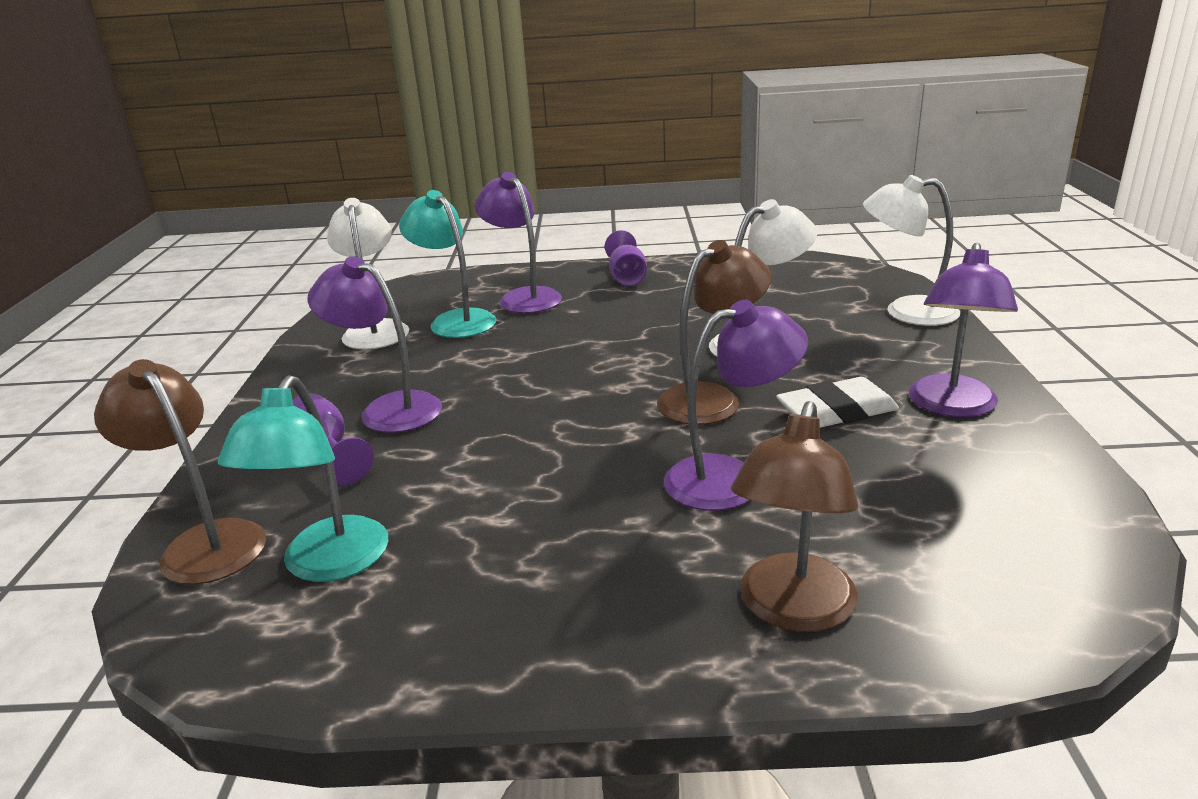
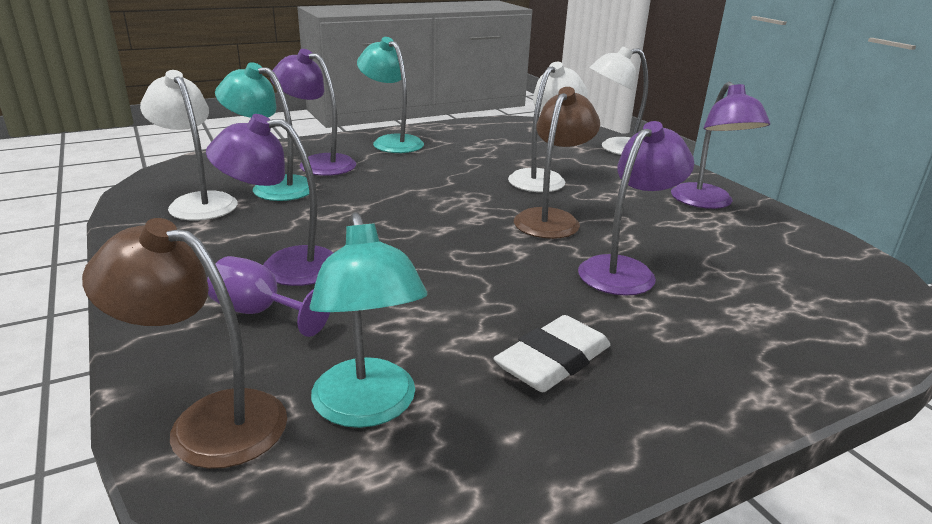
camera: 30 degrees left, 0 degrees up
purple goblet [605,230,647,286] -> turquoise lamp [357,37,424,153]
brown lamp [731,401,858,632] -> none
white eraser [776,377,899,428] -> white eraser moved to [493,315,610,392]

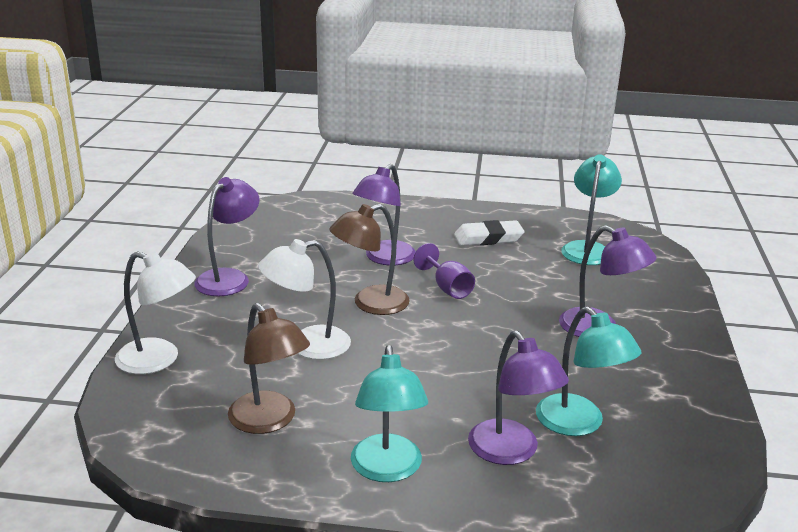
camera: 145 degrees left, 0 degrees up
brown lamp [82,218,287,469] -> brown lamp moved to [228,303,310,434]
white lamp [140,70,237,221] -> none
purple goblet [207,256,330,337] -> purple goblet moved to [414,243,475,299]
purple lamp [578,121,694,296] -> purple lamp turned 45 degrees counterclockwise [352,164,416,266]

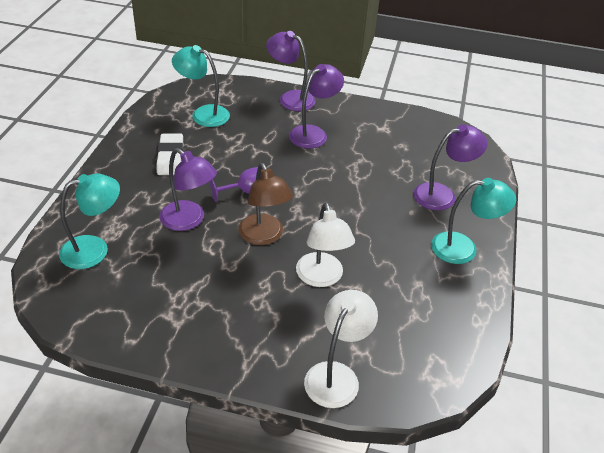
camera: 85 degrees left, 15 degrees up
purple lamp [194,177,259,296] -> purple lamp moved to [266,31,316,111]
brown lamp [228,303,310,434] -> none
turquoise lamp [536,307,641,436] -> turquoise lamp moved to [59,173,120,269]

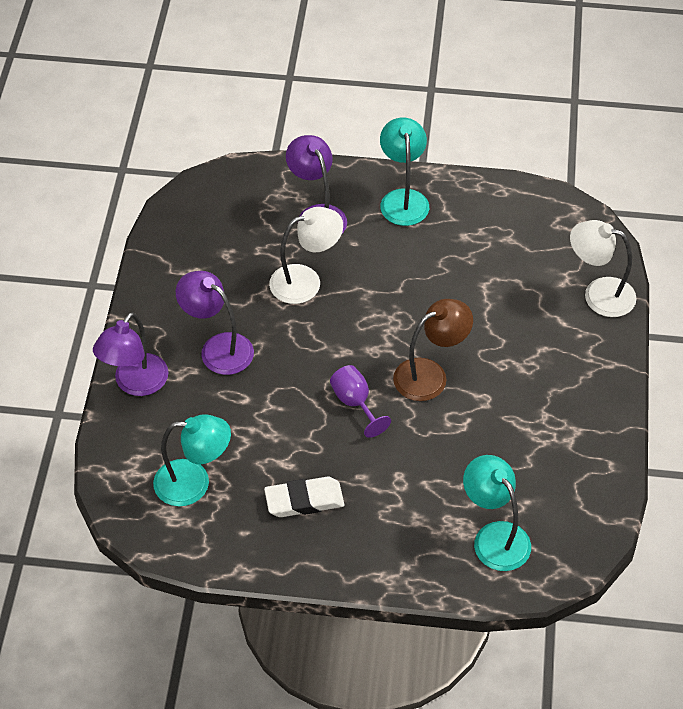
camera: 95 degrees left, 10 degrees up
purple lamp [160,148,217,231] -> none
turquoise lamp [172,45,230,127] -> turquoise lamp turned 105 degrees counterclockwise [153,414,231,506]
white lamp [296,203,355,287] -> white lamp moved to [269,207,343,304]

